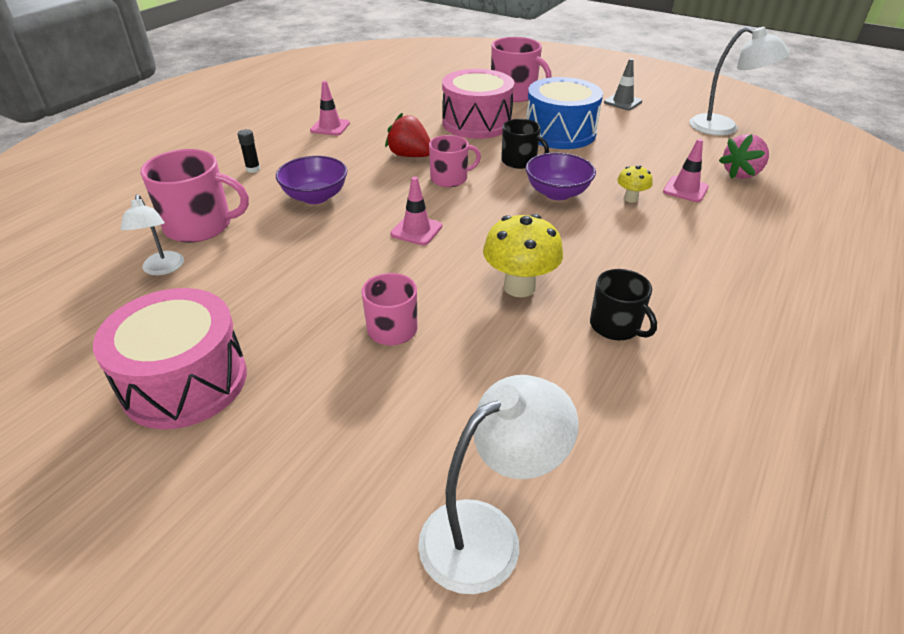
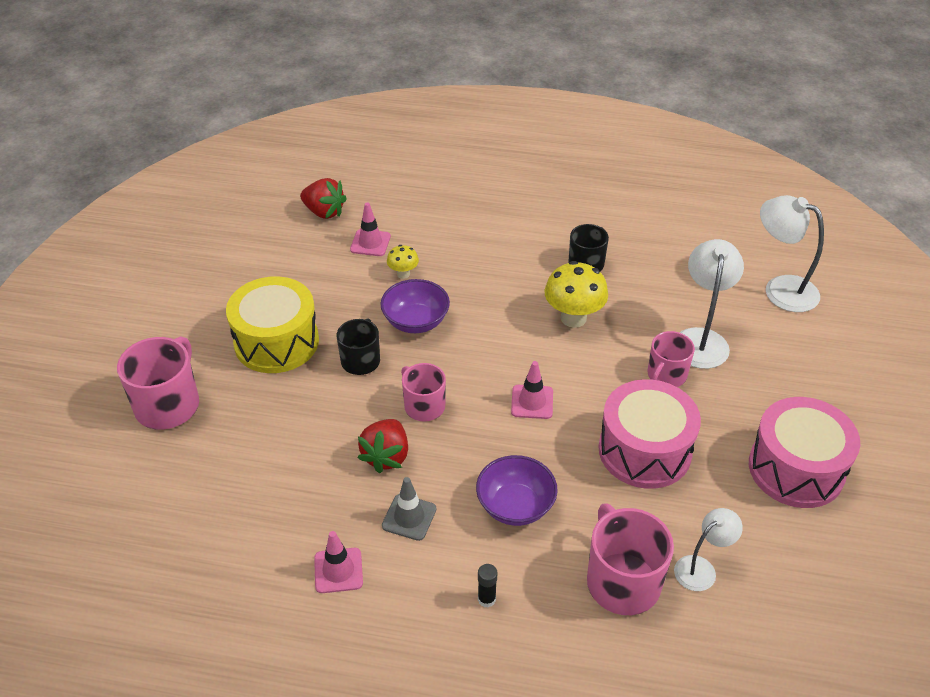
camera: 110 degrees left, 5 degrees up
pink drum [442,69,514,139] -> pink drum moved to [599,379,701,489]
blue drum [526,77,603,149] -> yellow drum [226,276,319,373]
grey traffic cone [604,58,642,110] -> grey traffic cone moved to [382,477,437,541]
white lamp [689,26,790,136] -> white lamp moved to [679,239,744,369]
pink strawberry [719,134,769,179] -> red strawberry [300,178,347,219]

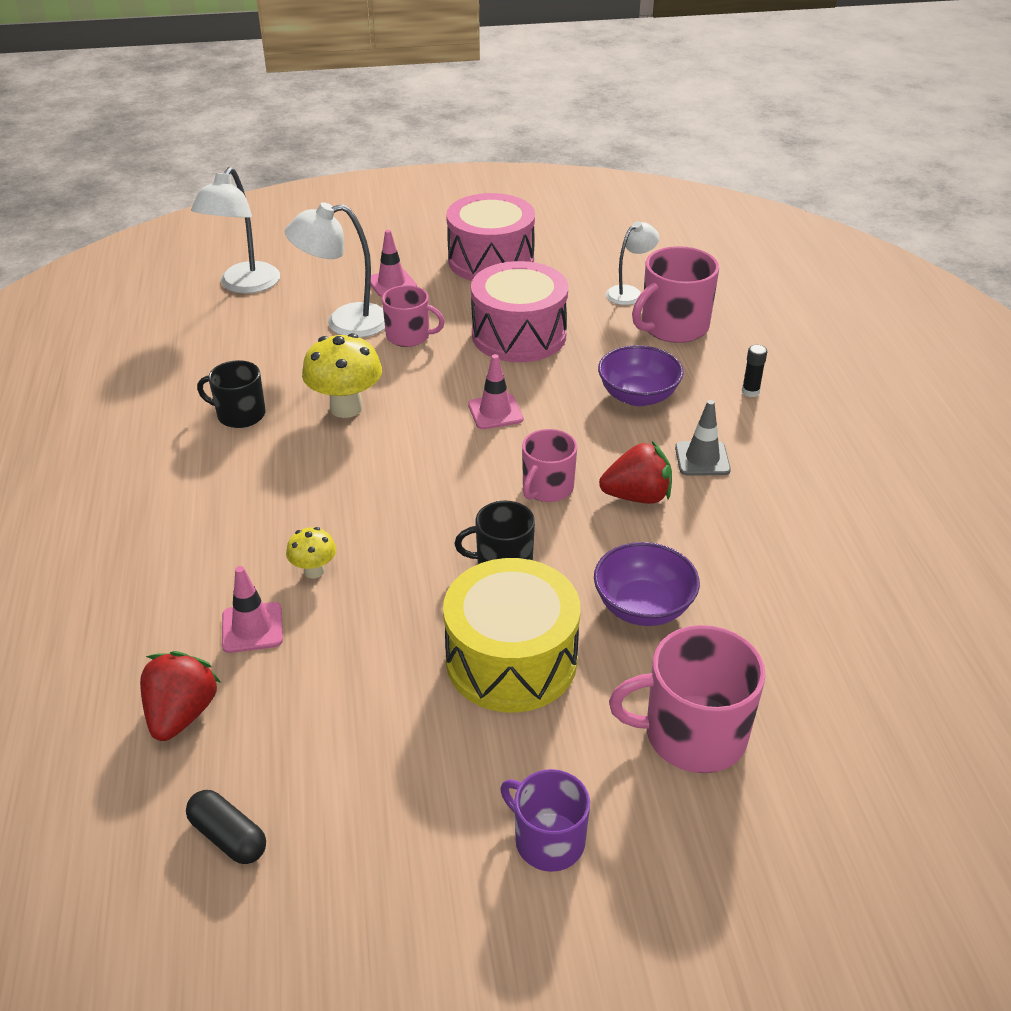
camera: 110 degrees left, 5 degrees down
pink traffic cone [314,531,363,593] -> pink traffic cone moved to [371,230,417,297]
purple bowl [381,279,450,333] -> purple bowl moved to [594,542,700,626]
white lamp [674,508,743,591] -> white lamp turned 105 degrees clockwise [606,221,659,305]
none -> black capsule [186,790,266,864]
none -> purple mug [500,769,590,872]

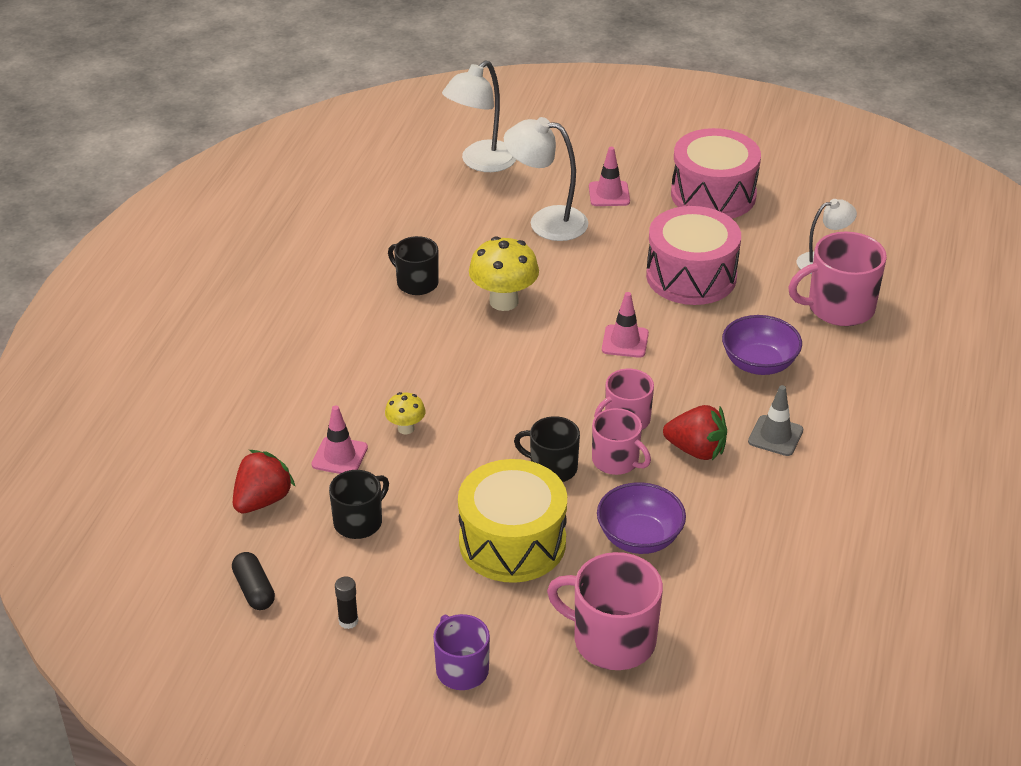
camera: 25 degrees right, 0 degrees up
pink mug [382,285,445,347] -> pink mug moved to [592,408,651,475]
black glue stick [742,345,767,397] -> black glue stick moved to [335,577,358,629]
none -> black mug [329,470,389,539]

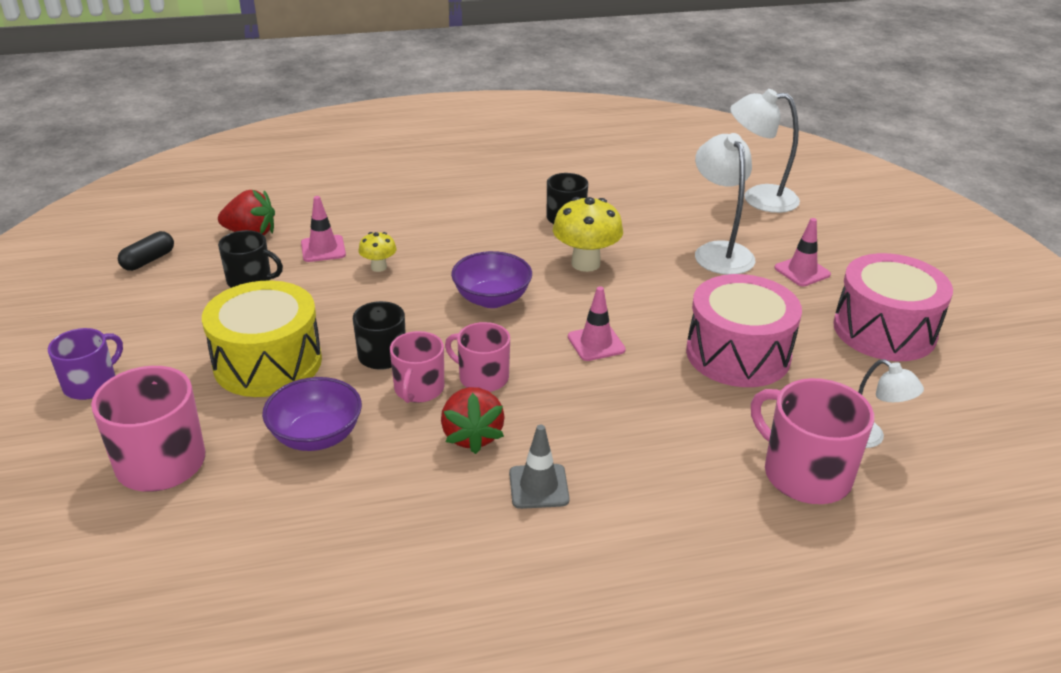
camera: 60 degrees right, 5 degrees down
black glue stick [335,577,358,629] -> none
purple bowl [722,315,802,375] -> purple bowl moved to [451,251,532,308]

